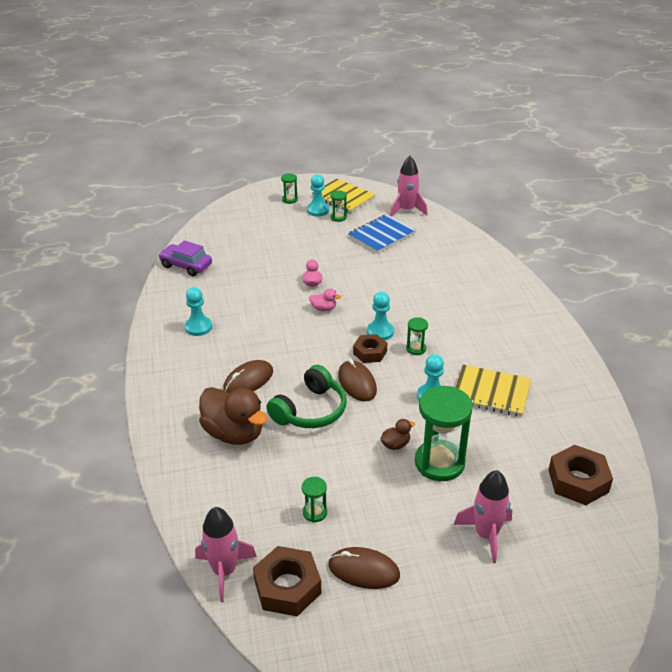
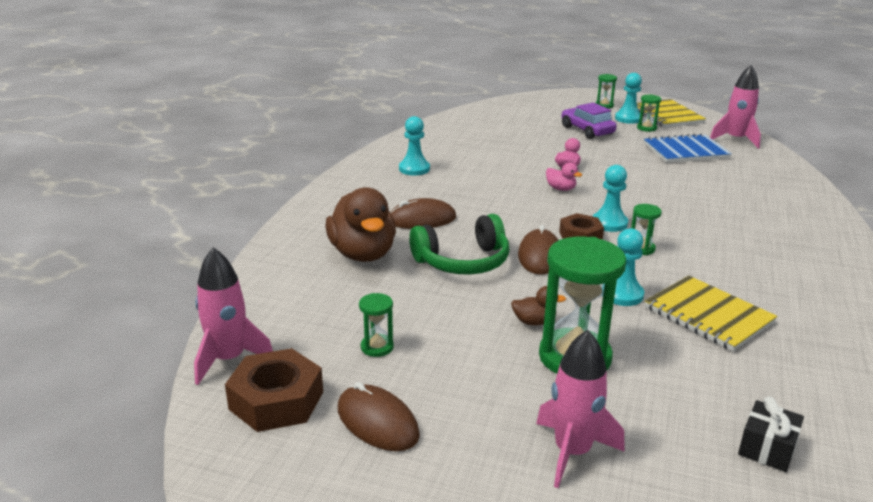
camera: 30 degrees right, 10 degrees down
purple car [158,240,212,276] -> purple car moved to [562,102,617,139]
brown nut [549,445,613,505] -> black gift [738,397,804,472]

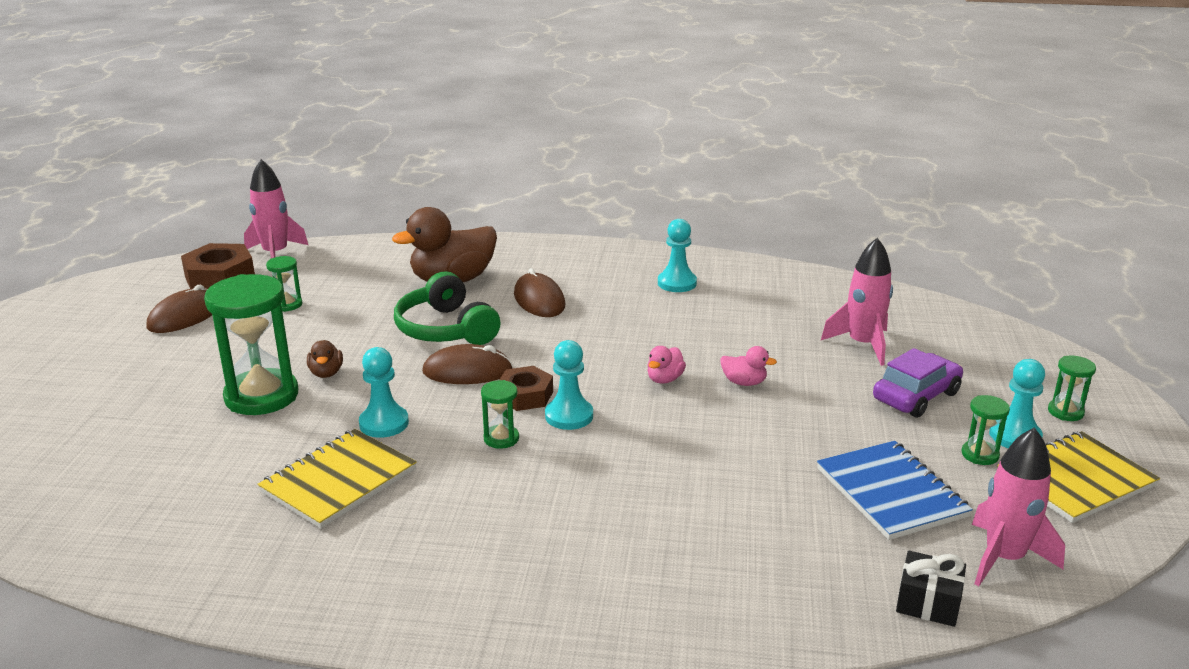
camera: 80 degrees right, 0 degrees up
pink rocket [536,330,624,488] -> pink rocket moved to [821,238,893,366]
black gift [738,397,804,472] -> black gift moved to [896,551,966,627]

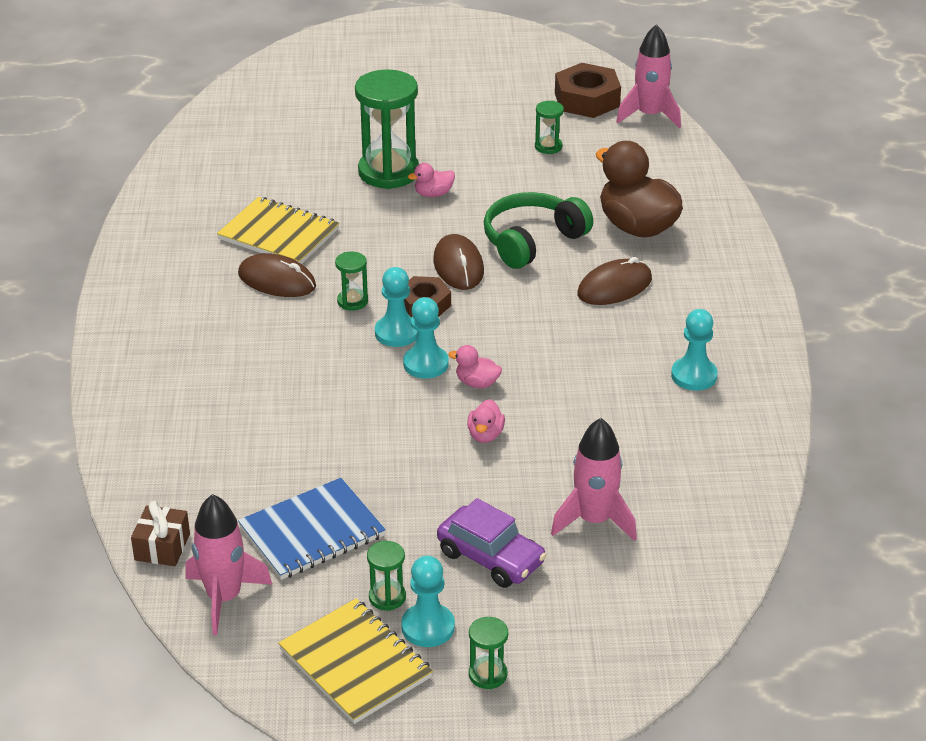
camera: 80 degrees right, 10 degrees up
brown mouse [147,285,212,333] -> brown mouse moved to [238,253,316,297]
brown duck [307,340,343,378] -> pink duck [408,163,455,197]
turquoise pawn [359,347,409,438] -> turquoise pawn moved to [403,297,449,379]
black gift [896,551,966,627] -> brown gift [131,501,190,566]

